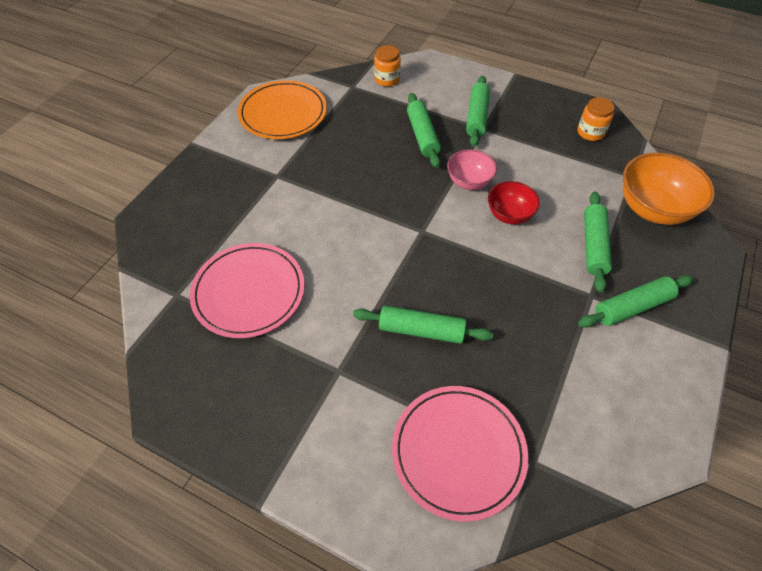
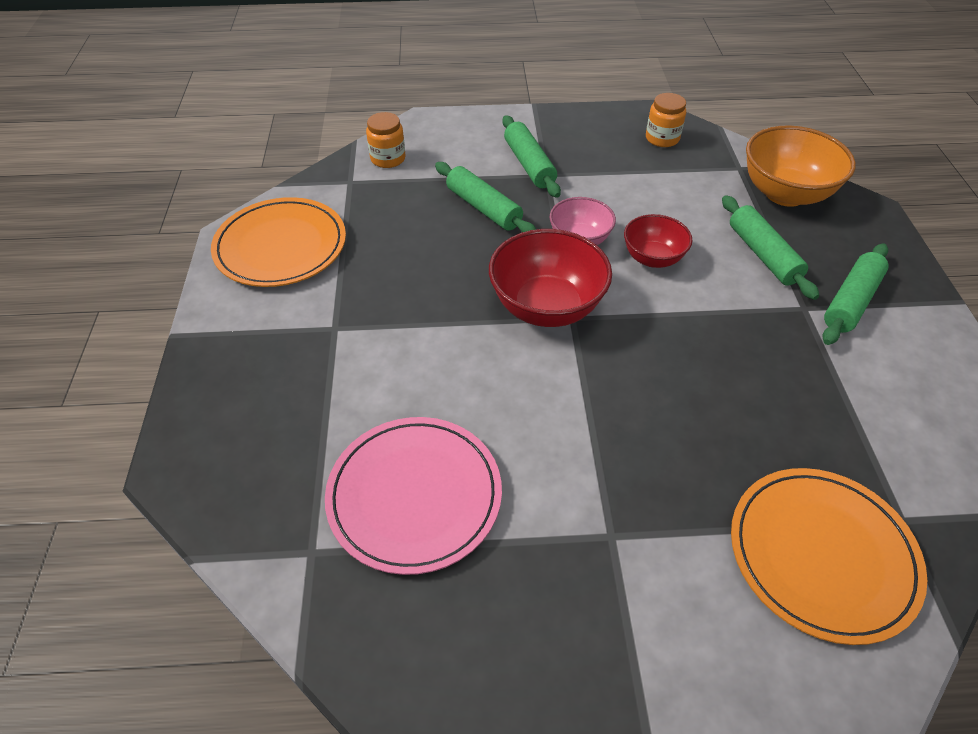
camera: 30 degrees left, 5 degrees down
green rolling pin [353,306,493,344] -> none
pink plate [392,386,528,522] -> orange plate [731,468,927,645]
none -> red bowl [489,229,612,327]

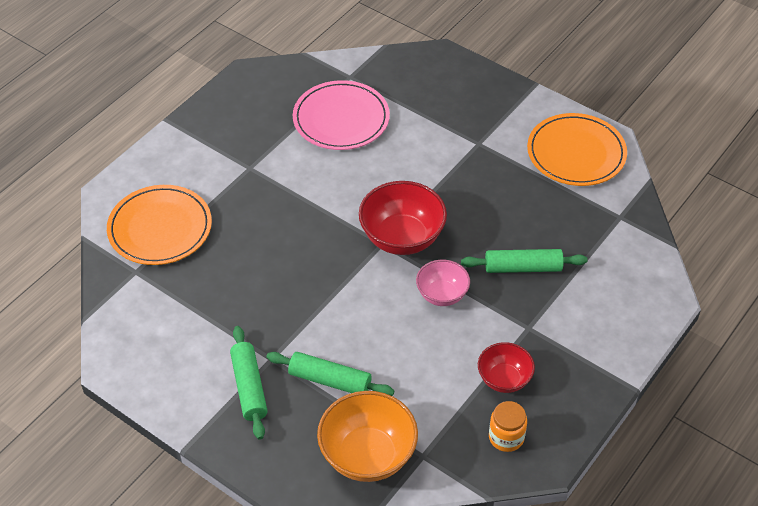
camera: 130 degrees right, 0 degrees up
orange jar [366,112,406,168] -> none
green rolling pin [502,115,561,198] -> none
red bowl [624,214,693,268] -> red bowl moved to [478,342,535,393]

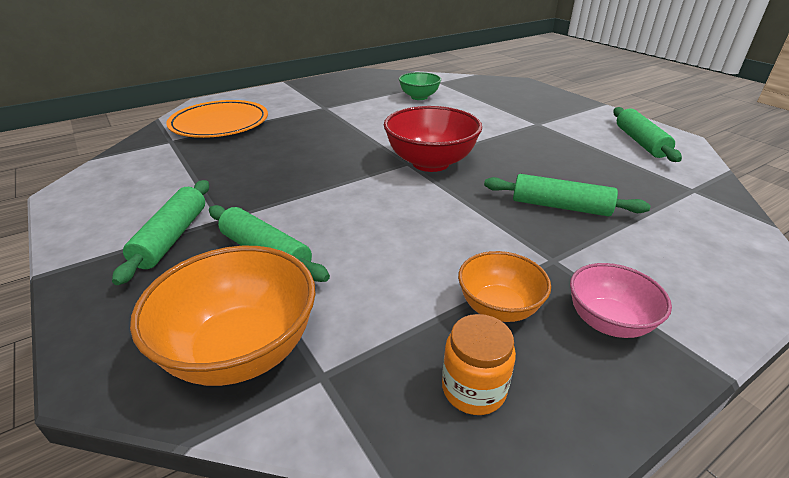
camera: 20 degrees right, 15 degrees down
pink plate [293,80,390,150] -> green bowl [399,72,441,100]
pink bowl [416,260,470,306] -> pink bowl moved to [570,263,672,338]
red bowl [478,342,535,393] -> orange bowl [458,251,551,322]
orange plate [527,113,627,186] -> green rolling pin [613,107,682,162]

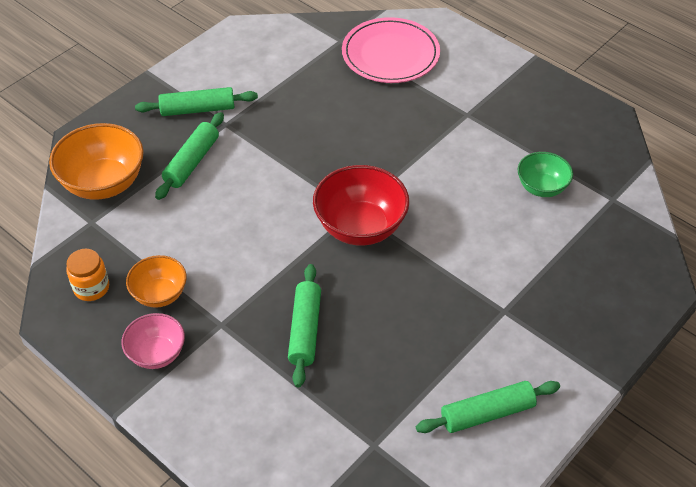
camera: 75 degrees right, 15 degrees up
orange plate [166,100,268,138] -> pink plate [342,17,440,83]

